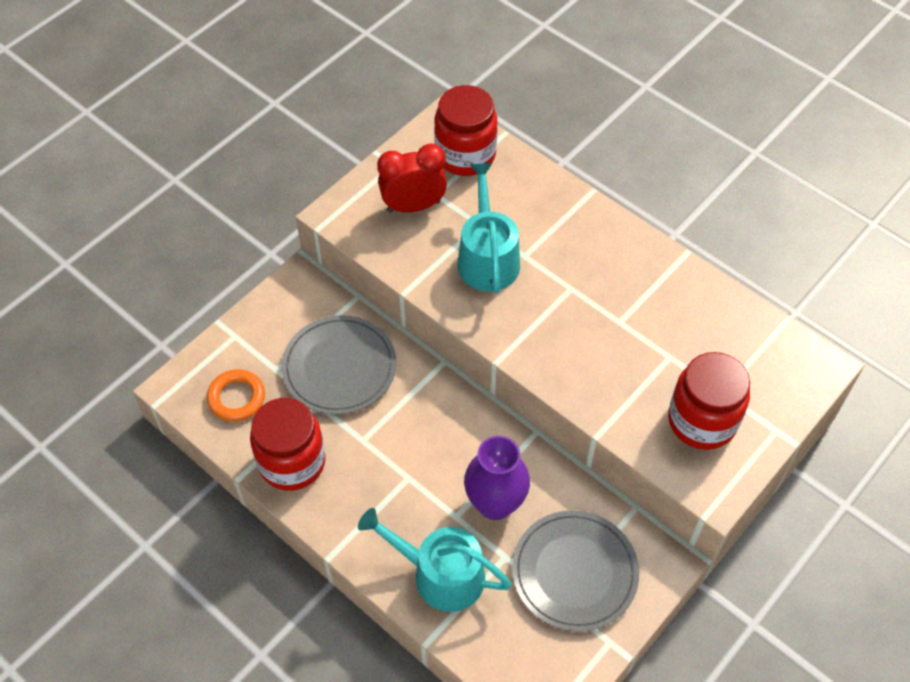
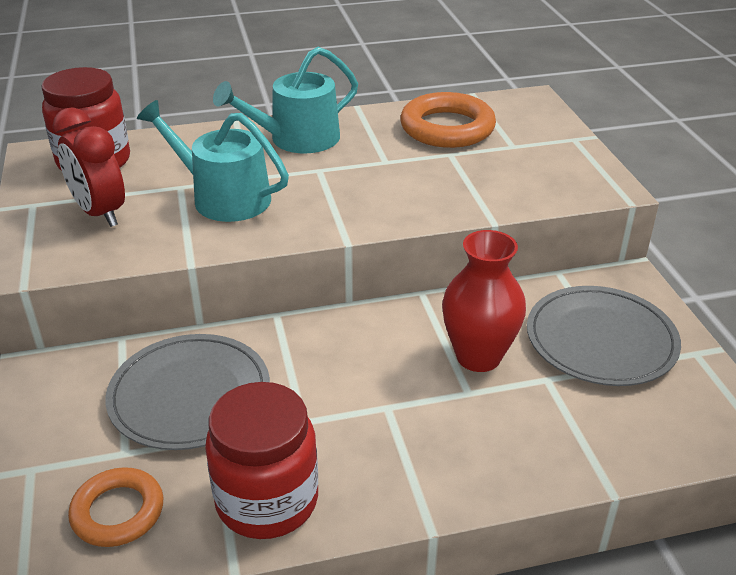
camera: 55 degrees left, 20 degrees down
turquoise watering can [358,508,511,612] -> turquoise watering can moved to [213,47,358,153]
red clock [377,144,447,213] -> red clock turned 60 degrees counterclockwise [53,107,125,227]
purple vase [464,436,530,520] -> red vase [442,230,526,372]
red jar [668,352,750,450] -> none
none -> orange ring [400,92,496,148]

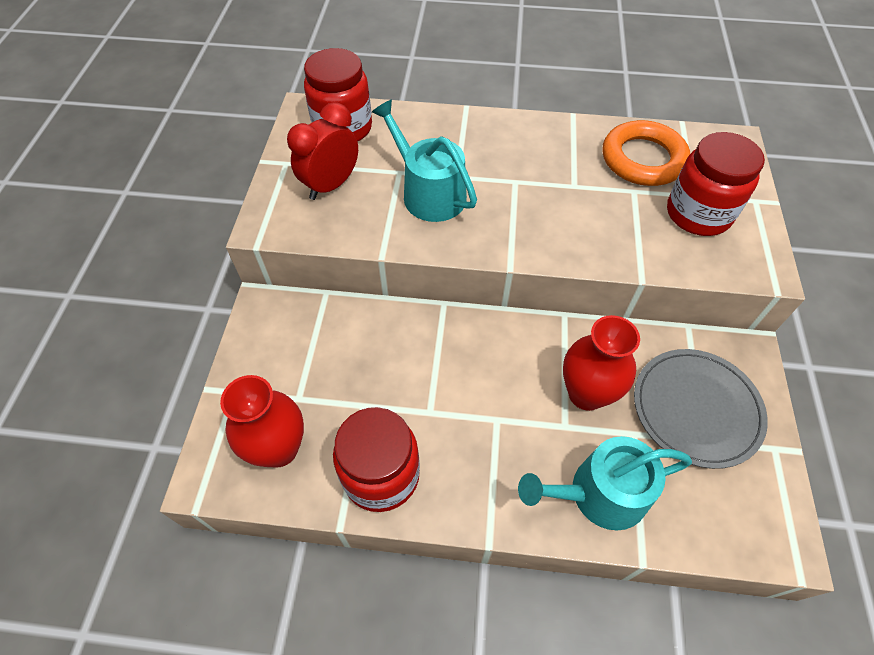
camera: 20 degrees right, 20 degrees up
red clock [53,107,125,227] -> red clock turned 60 degrees clockwise [287,102,358,200]
orange ring [68,467,163,547] -> red vase [220,375,304,468]
grey plate [105,334,270,450] -> none
turquoise watering can [213,47,358,153] -> turquoise watering can moved to [518,436,692,530]
none -> red jar [667,132,765,236]

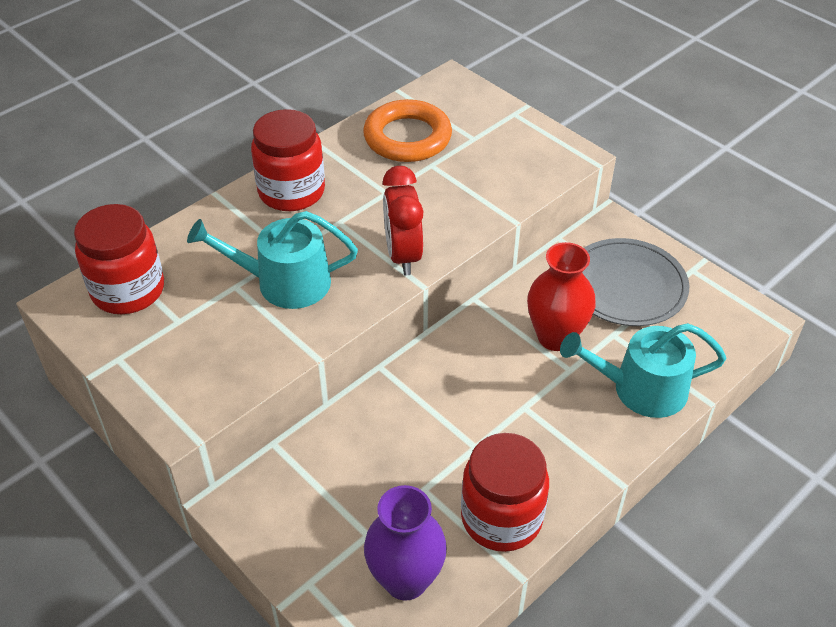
camera: 50 degrees left, 10 degrees down
red vase [220,375,304,468] -> purple vase [364,485,447,600]
red clock [287,102,358,200] -> red clock moved to [383,166,423,275]
turquoise watering can [518,436,692,530] -> turquoise watering can turned 60 degrees clockwise [560,323,727,418]
red jar [667,132,765,236] -> red jar moved to [251,109,325,211]

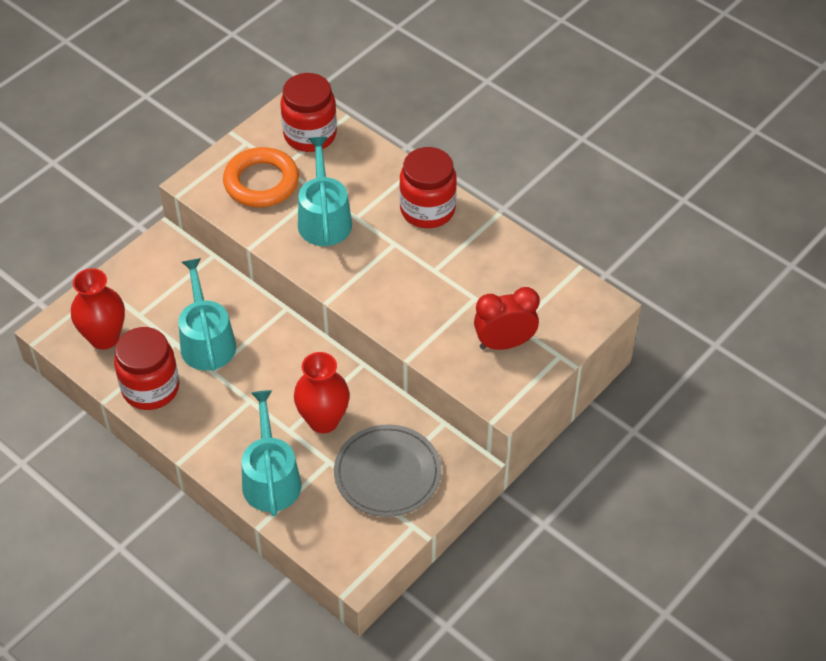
camera: 85 degrees right, 5 degrees up
orange ring [363,99,452,162] -> orange ring moved to [223,147,299,207]
purple vase [364,485,447,600] -> red vase [71,268,125,350]
red clock [383,166,423,275] -> red clock moved to [474,287,540,350]
none -> turquoise watering can [178,258,236,371]

